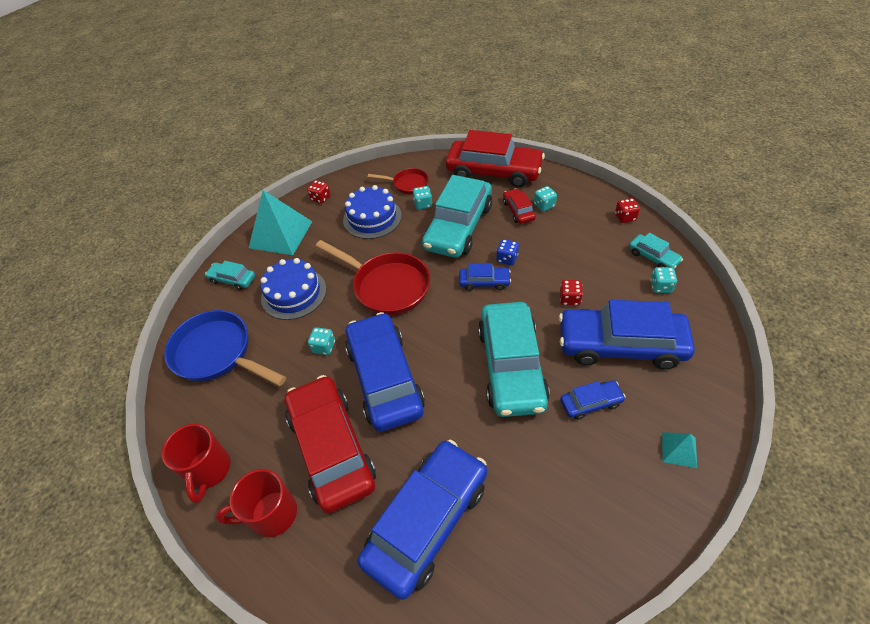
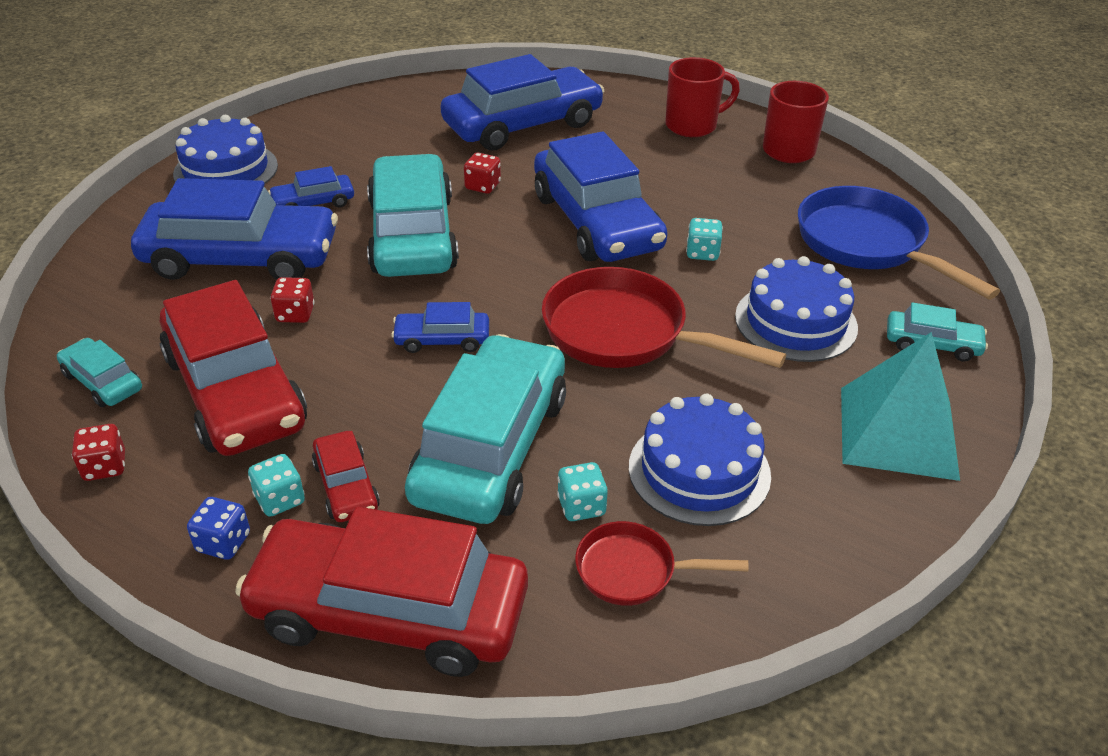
camera: 170 degrees right, 10 degrees down
blue pan [164,310,286,386] -> blue pan turned 150 degrees counterclockwise [798,186,1000,299]
red car [285,375,376,513] -> red car moved to [159,280,307,456]
red dice [307,180,330,203] -> red dice moved to [464,153,501,194]
blue car [357,440,487,600] -> blue car turned 150 degrees counterclockwise [440,54,604,151]
blue dice [496,239,519,265] -> blue dice moved to [187,497,250,560]
turquoise dice [650,267,677,293] -> none
turquoise pyramid [662,432,697,468] -> blue cake [173,115,278,183]

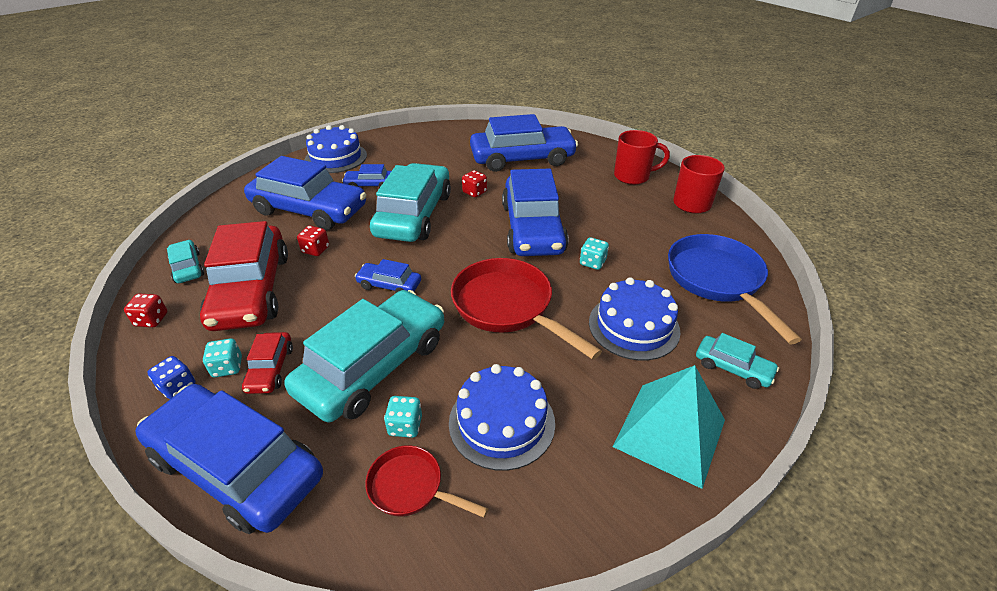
camera: 20 degrees right, 0 degrees up
red car [235,507,528,677] -> blue car [135,384,323,534]

